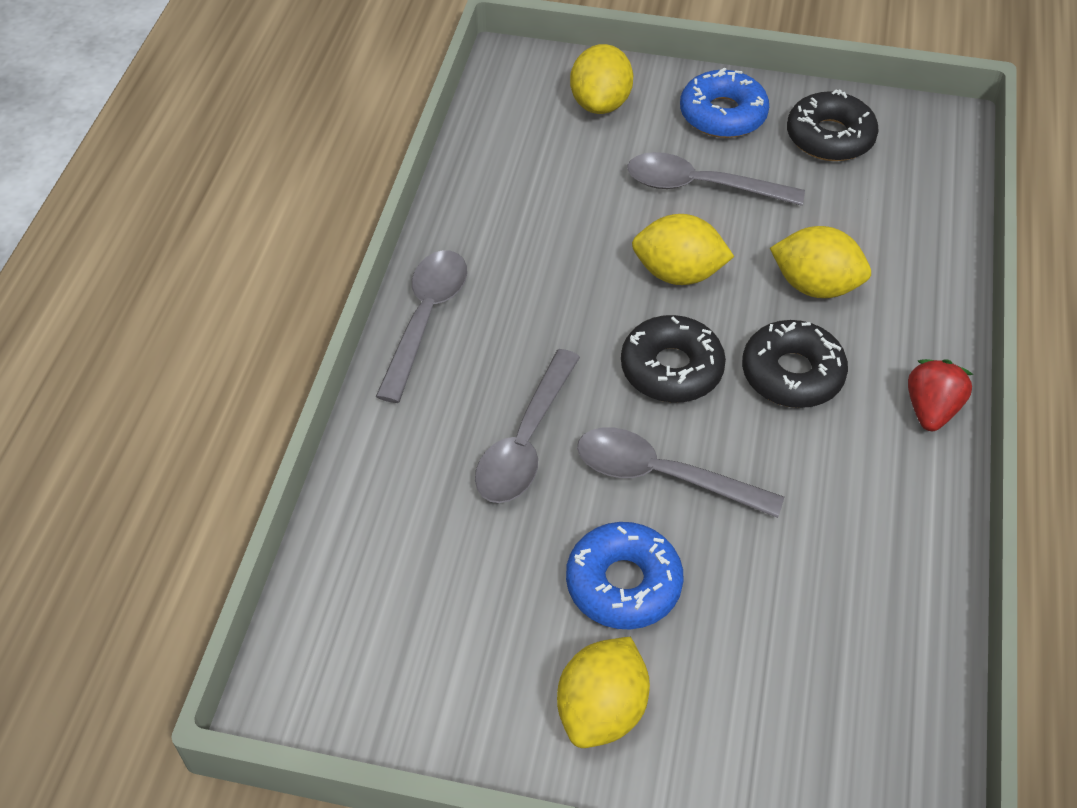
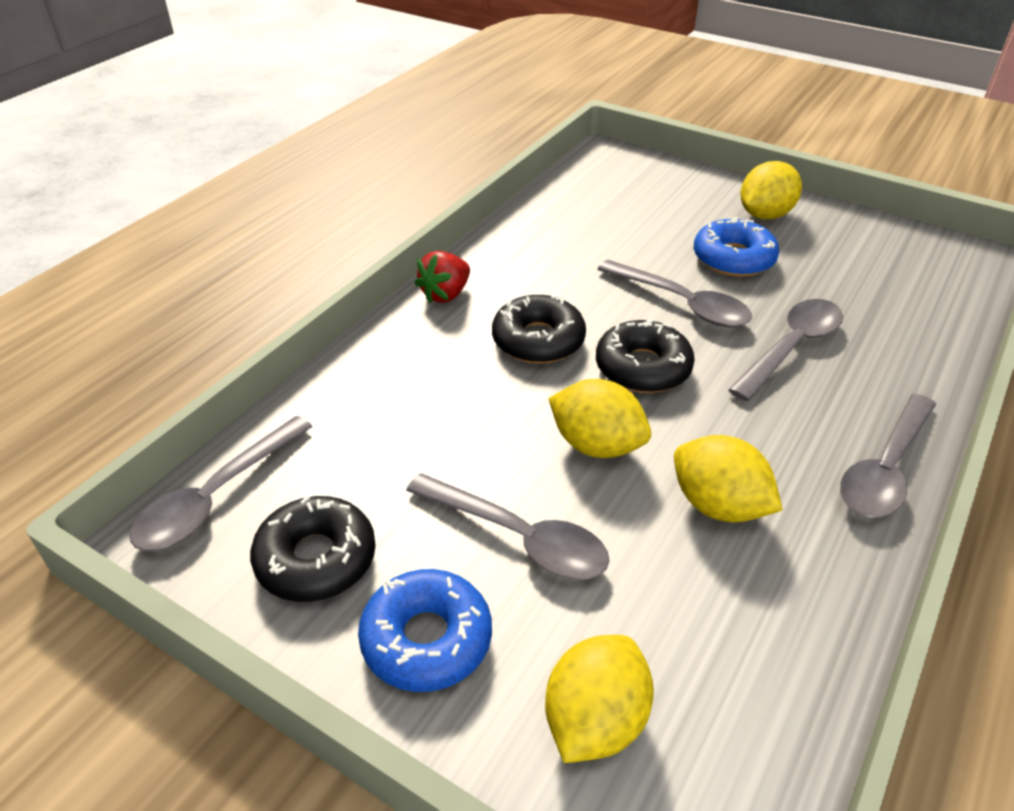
camera: 160 degrees left, 10 degrees down
yellow lemon [770,226,871,298] -> yellow lemon moved to [674,435,783,522]
none -> grey spoon [130,416,313,551]

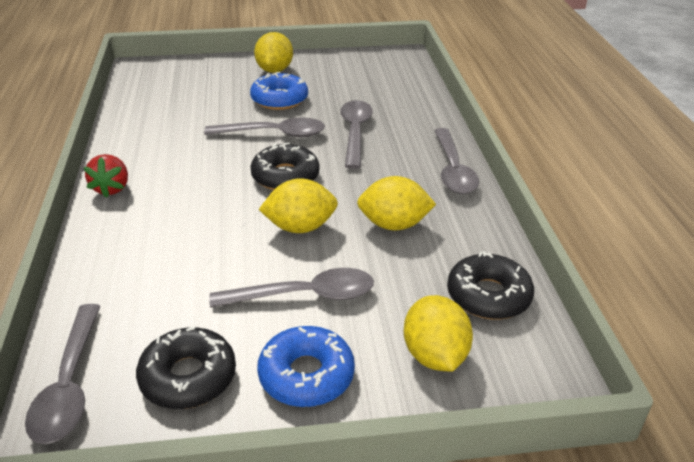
camera: 40 degrees left, 5 degrees down
black donut [492,295,586,364] -> black donut moved to [447,251,534,319]

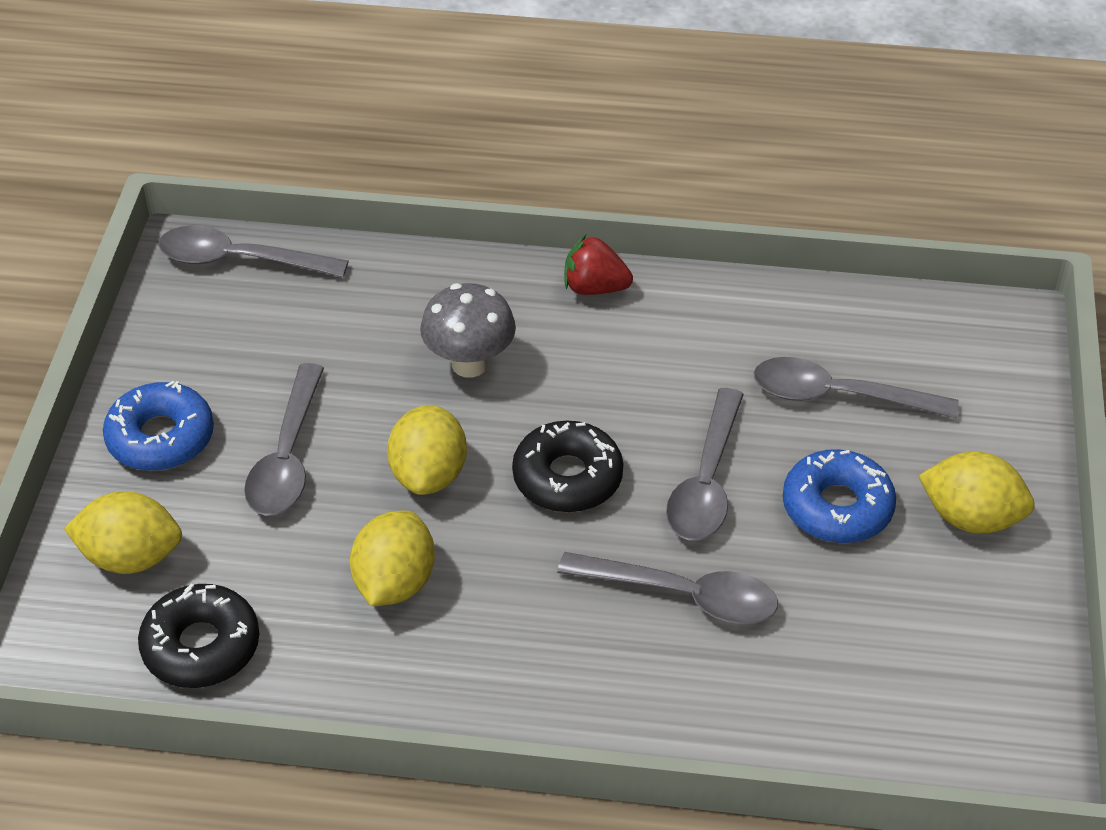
camera: 105 degrees right, 10 degrees up
black donut [136,327,236,409] -> none
grey spoon [434,128,479,194] -> grey spoon moved to [753,357,959,418]
none -> grey mushroom [420,283,516,378]

